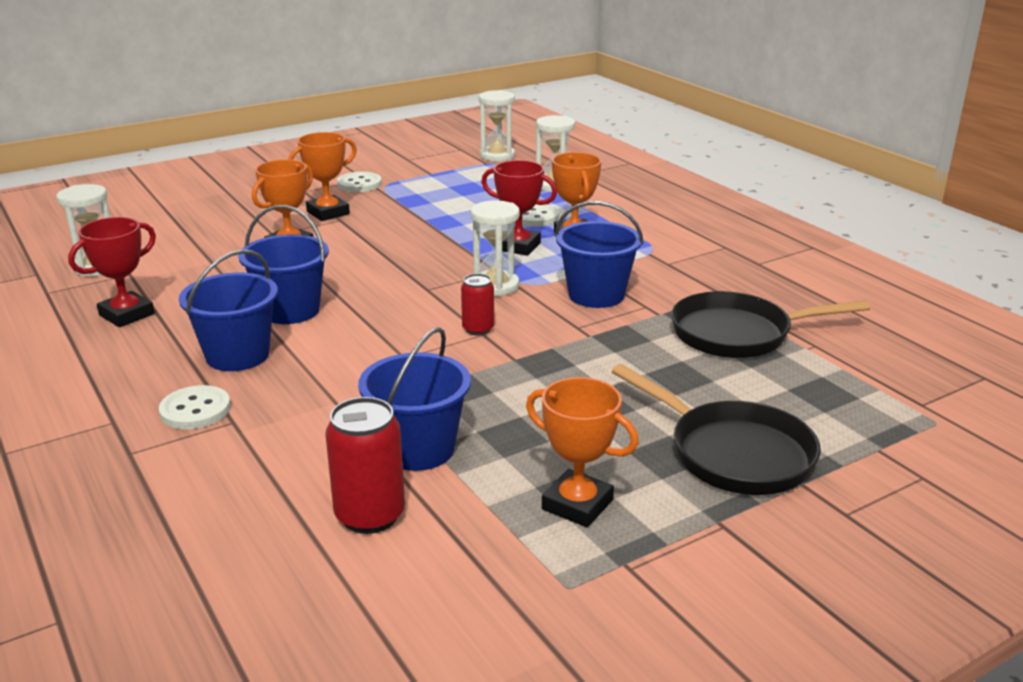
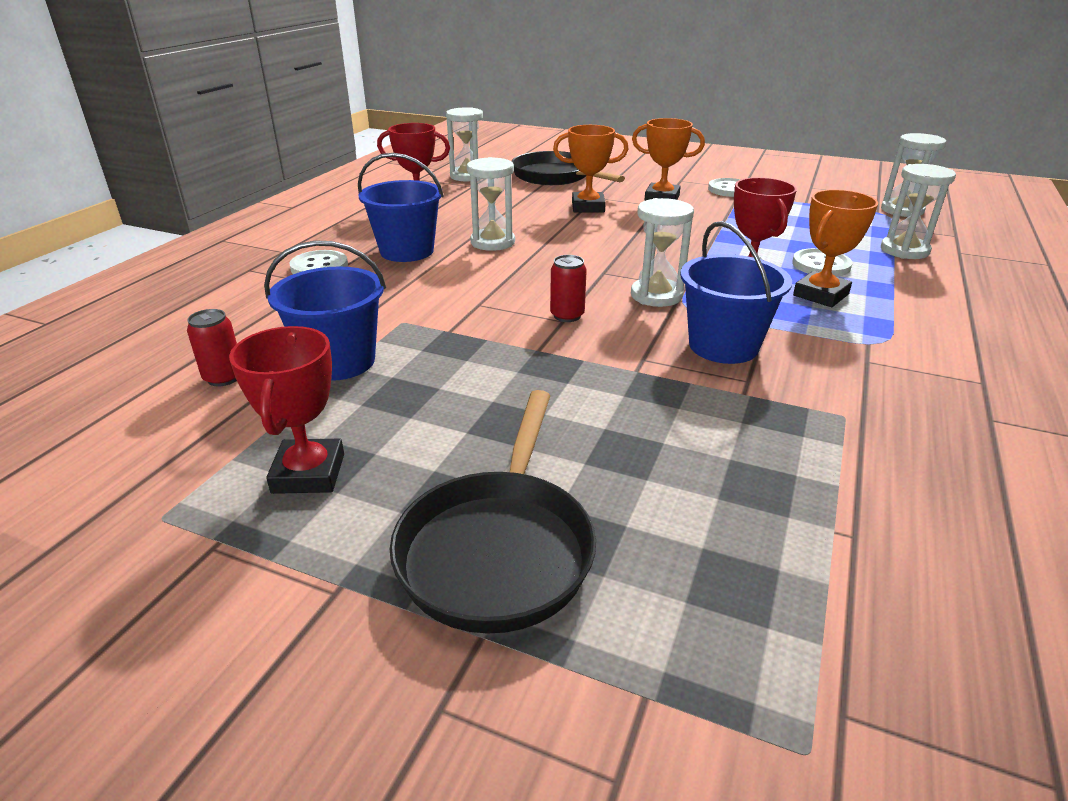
camera: 55 degrees right, 5 degrees up
blue bucket [238,205,329,324] -> white hourglass [467,157,515,251]
red can [325,397,405,534] -> red can [187,309,237,386], size x0.61
orange trophy [526,377,639,527] -> red trophy [229,326,344,494]
black pan [671,291,871,358] -> black pan moved to [512,151,625,185]

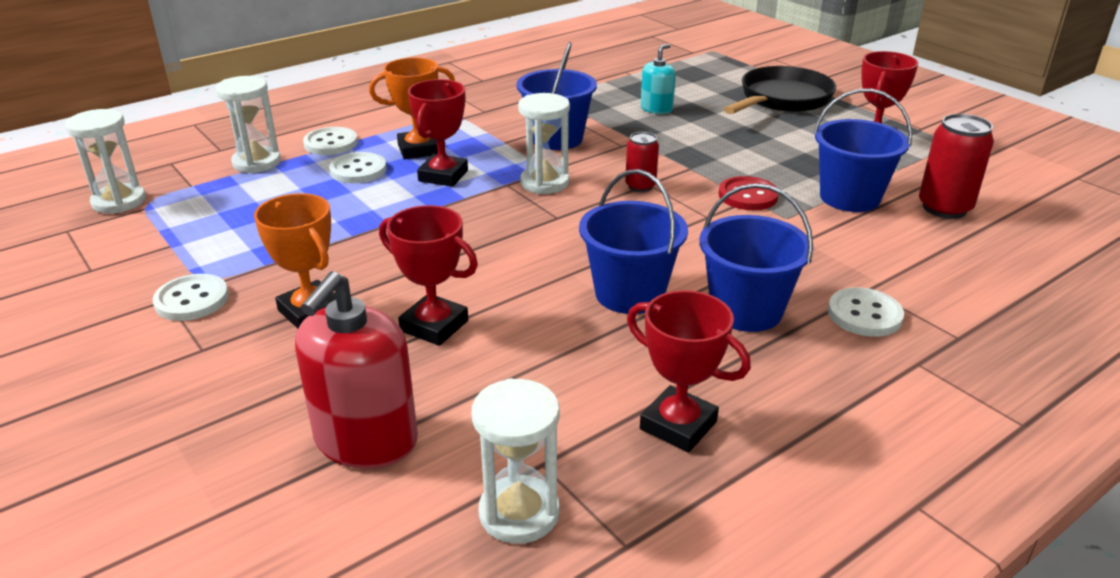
camera: 150 degrees left, 0 degrees up
red can [187,309,237,386] -> red can [919,114,994,219], size x1.64
white hourglass [467,157,515,251] -> blue bucket [579,169,688,314]
black pan [512,151,625,185] -> red soap dispenser [295,271,418,469]
orange trophy [553,125,629,213] -> red trophy [379,205,478,346]
none -> white button [303,127,358,155]
none -> turquoise soap dispenser [641,44,676,114]
none -> red button [719,176,779,210]

